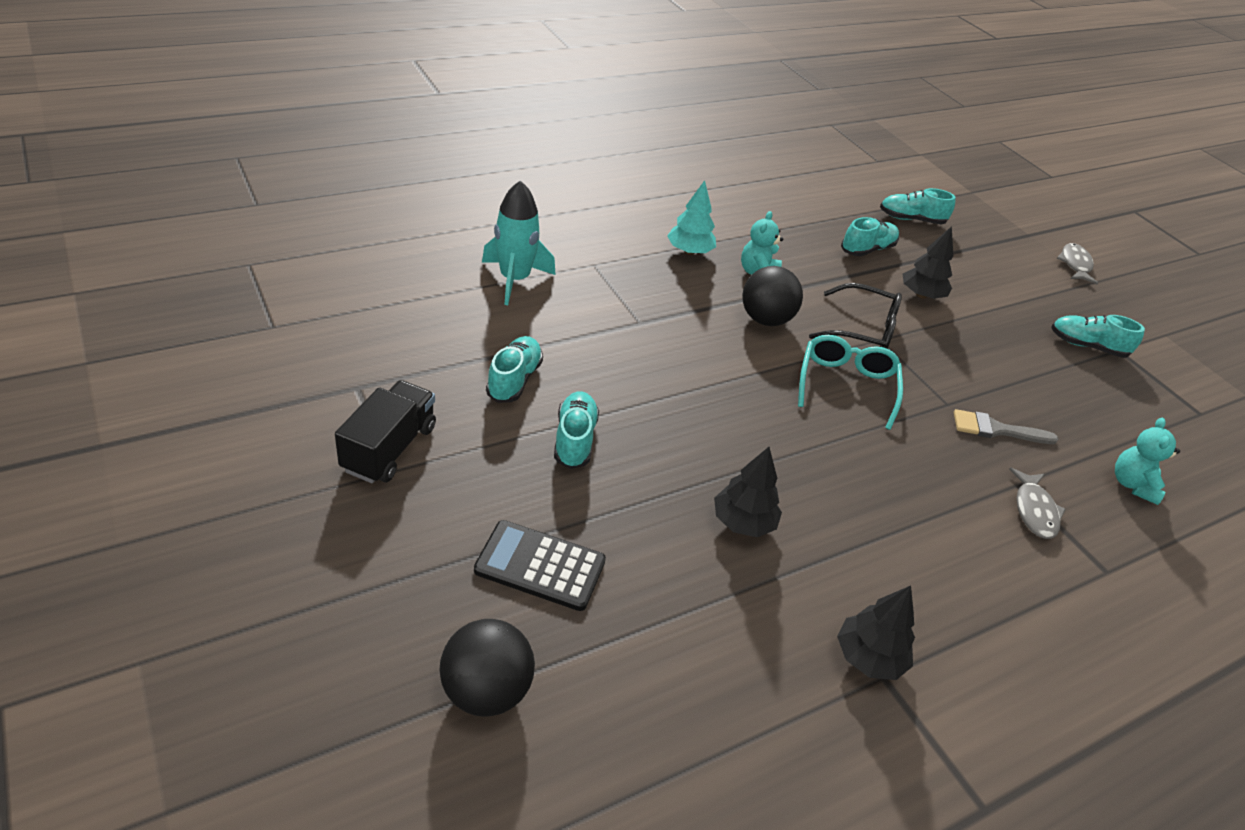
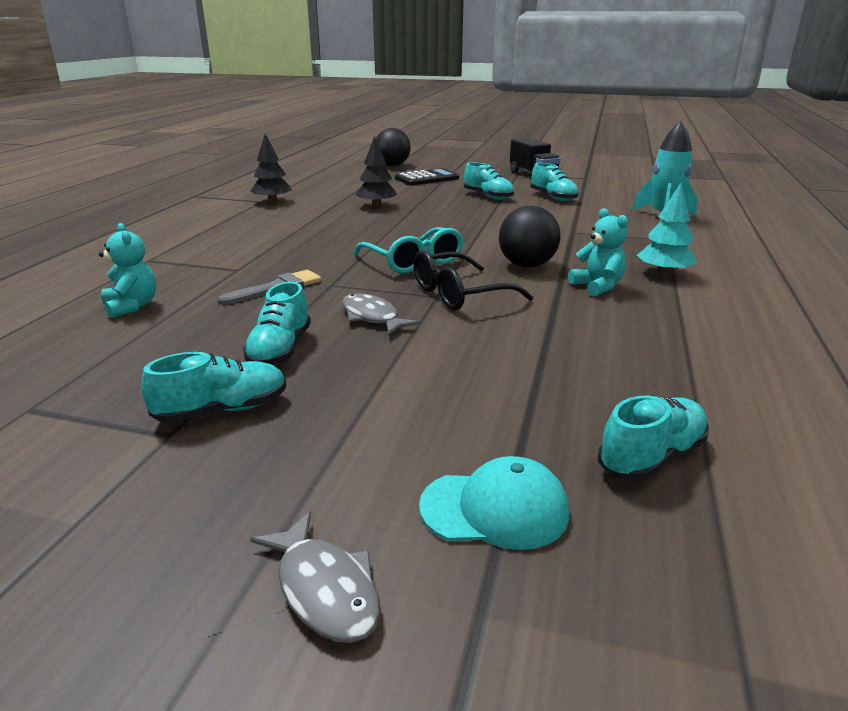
camera: 140 degrees right, 15 degrees down
turquoise shoe [841,217,899,256] -> turquoise shoe moved to [243,282,311,366]
black tree [903,226,953,299] -> none
grey fish [1009,468,1066,539] -> grey fish moved to [342,293,420,335]
none -> turquoise cap [419,456,569,550]

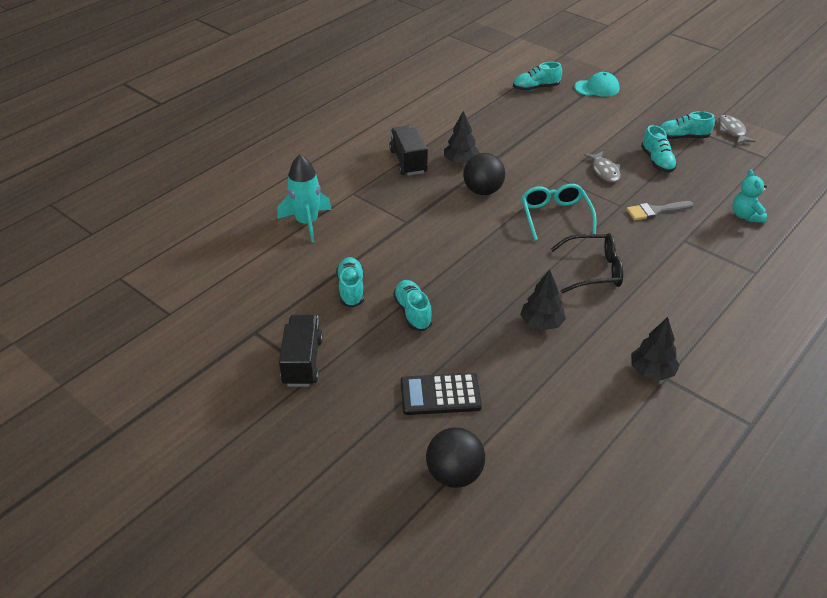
camera: 155 degrees left, 15 degrees up
turquoise shoe [243,282,311,366] -> turquoise shoe turned 135 degrees clockwise [641,125,677,173]
grey fish [250,512,381,643] -> grey fish moved to [719,115,756,145]
black glasses [413,250,533,311] -> black glasses moved to [551,233,623,293]
turquoise cap [419,456,569,550] -> turquoise cap turned 150 degrees clockwise [574,72,619,97]
turquoise teddy bear [568,208,628,296] -> black tree [444,111,480,164]
turquoise tree [637,183,697,276] -> black truck [389,126,428,176]

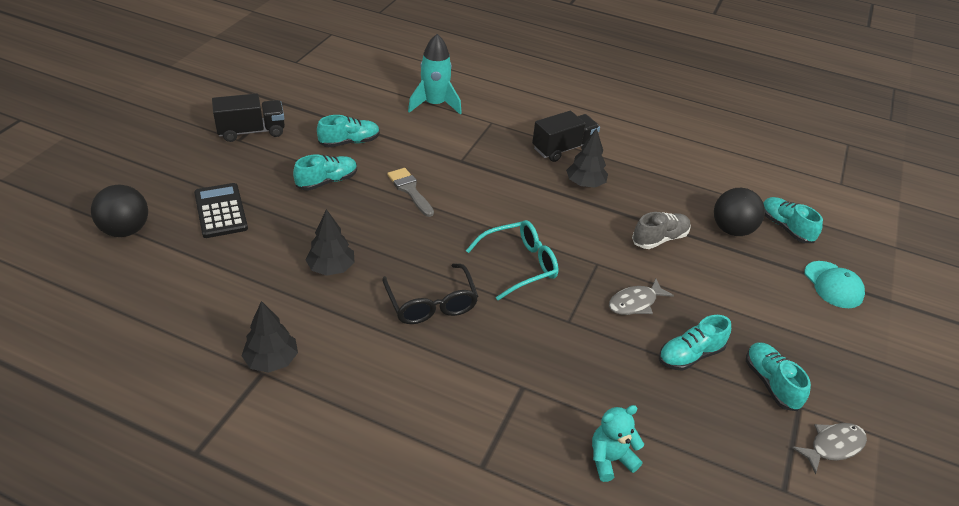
camera: 70 degrees right, 0 degrees up
black ball [463,153,505,195] -> black ball moved to [714,188,765,236]
grey brush [626,201,694,220] -> grey brush moved to [387,168,434,217]
none -> grey shoe [632,212,691,249]

